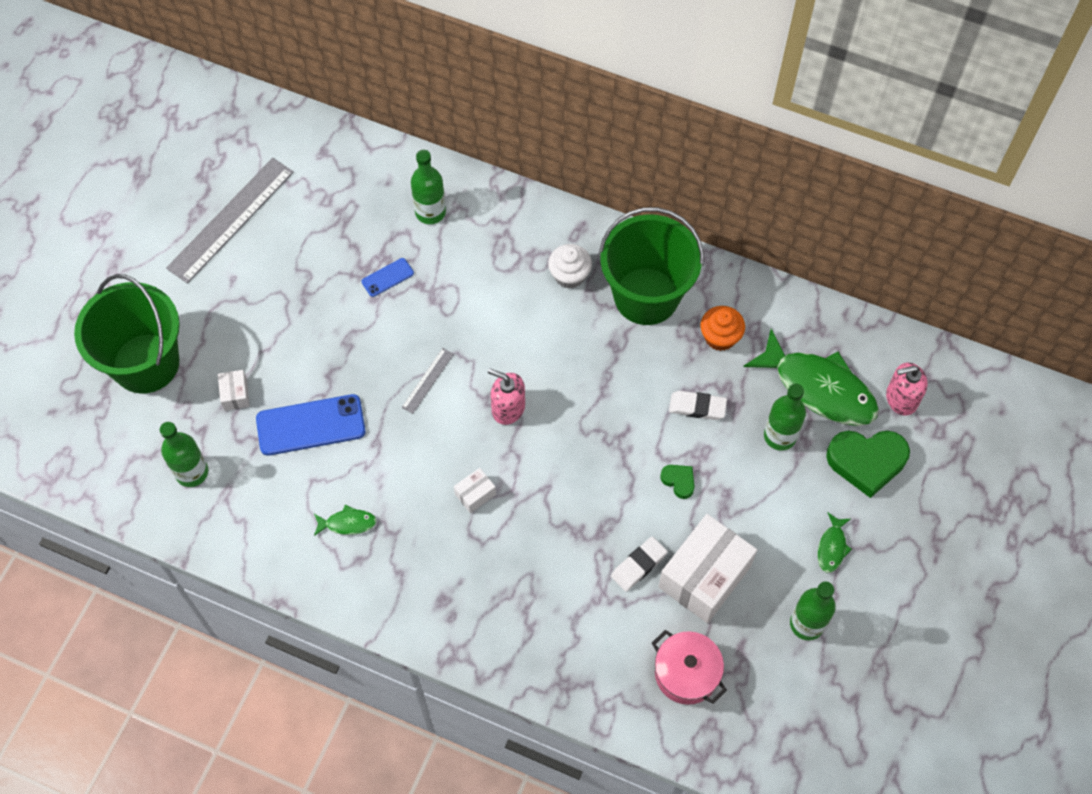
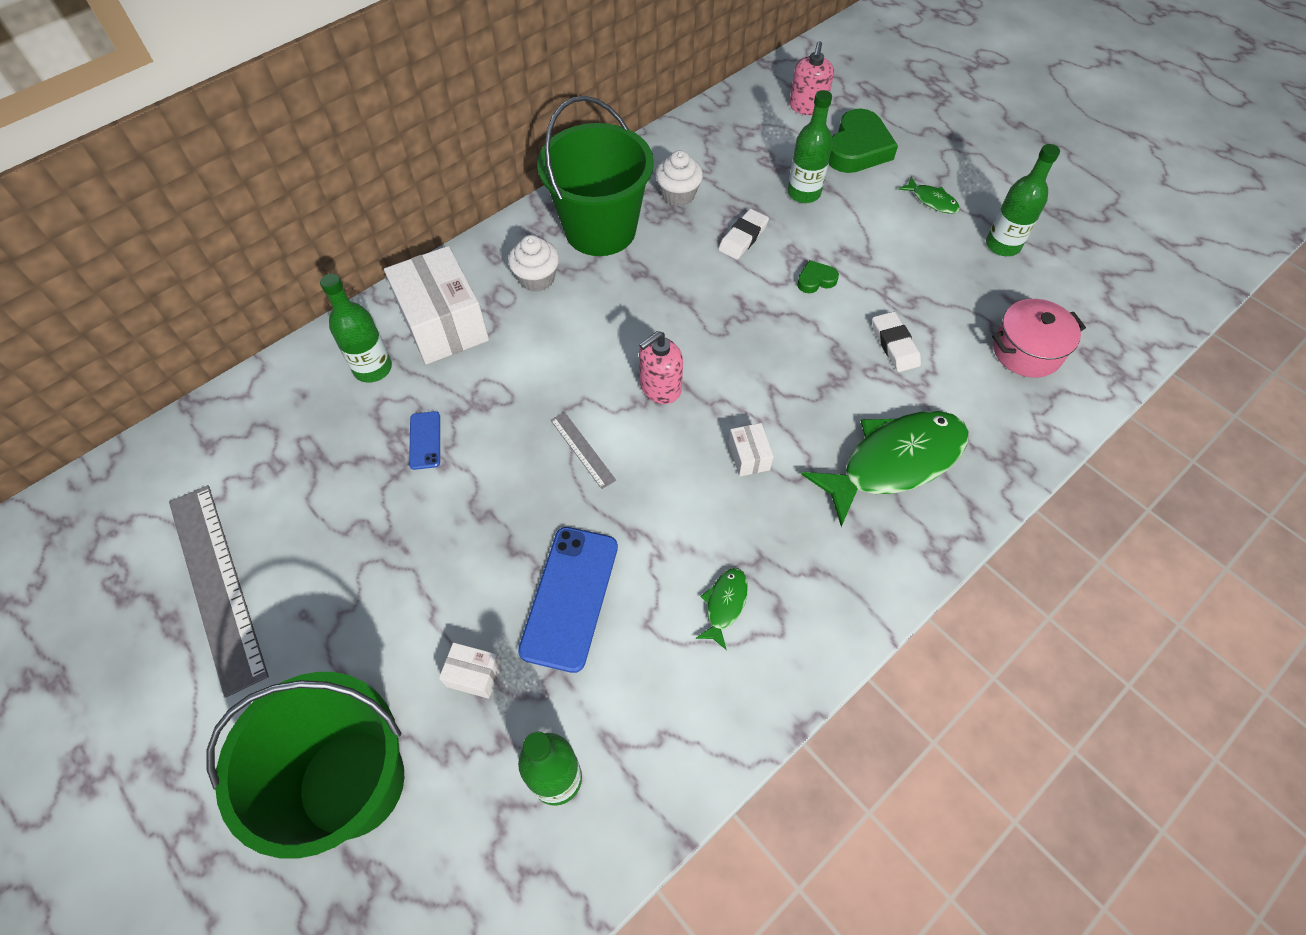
camera: 65 degrees left, 5 degrees down
white box [658,514,757,623] -> white box moved to [384,246,489,364]
orange cupcake [700,306,745,351] -> white cupcake [655,150,703,206]
green fish [743,329,879,426] -> green fish moved to [801,411,969,527]

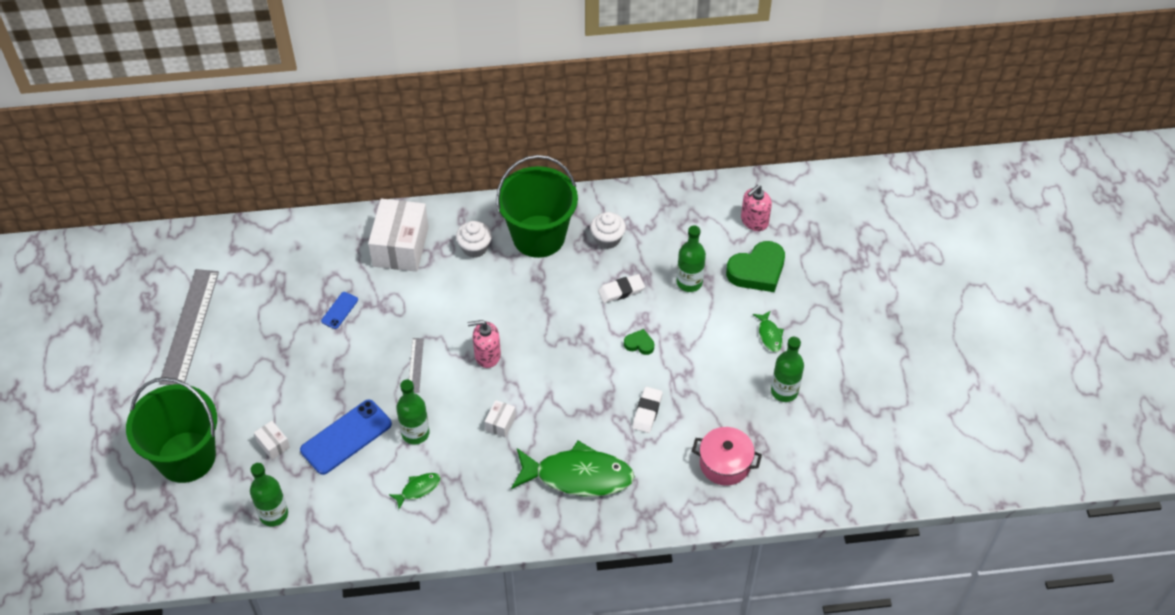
camera: 35 degrees right, 5 degrees down
green bottle [320,274,392,383] -> green bottle moved to [396,380,430,445]

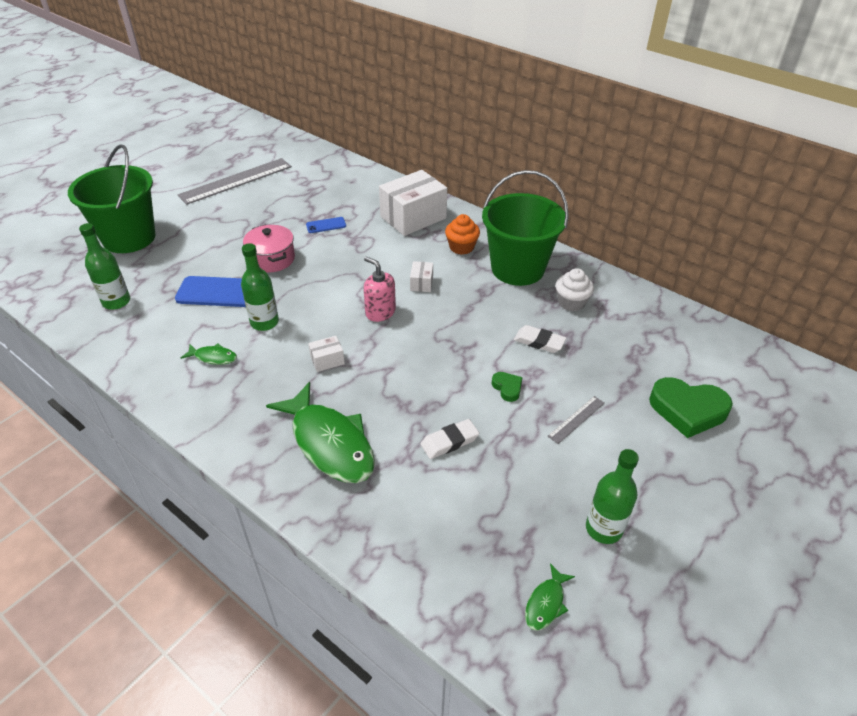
camera: 45 degrees right, 10 degrees down
white box [254,421,290,460] -> white box moved to [410,261,433,292]
grey ruler [409,338,424,393] -> grey ruler moved to [547,396,605,444]
white cupcake [456,221,492,258] -> orange cupcake [445,214,480,255]
green bottle [676,225,706,292] -> none
pink pot [692,427,762,485] -> pink pot moved to [243,225,295,273]
pink soap dispenser [741,185,772,231] -> none
green fish [753,310,784,352] -> green fish moved to [525,563,575,631]

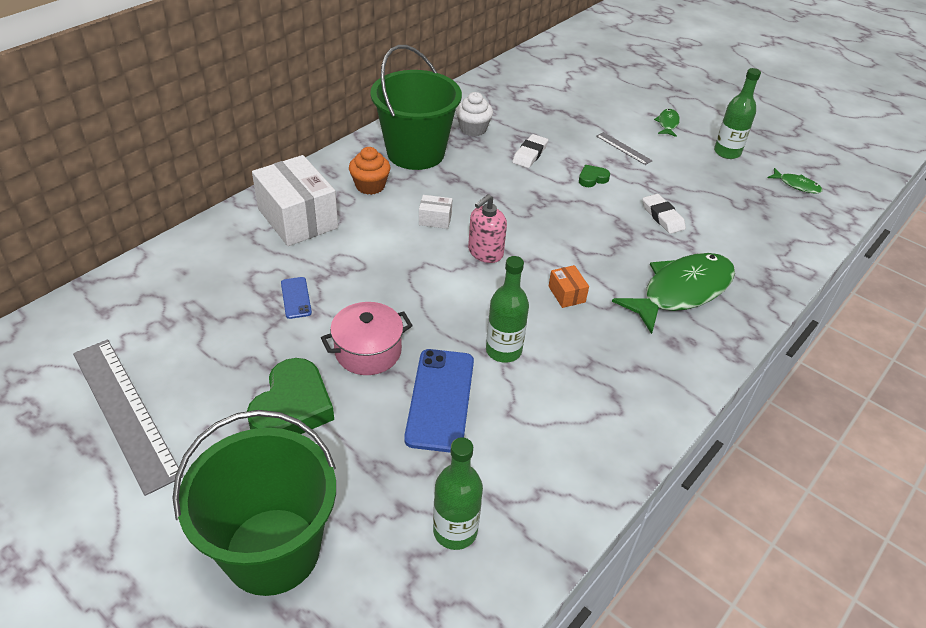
camera: 90 degrees left, 0 degrees up
green fish [181,344,237,365] -> green fish moved to [654,109,680,137]
white box [308,336,345,372] -> orange box [549,265,589,308]
green heart [649,377,733,438] -> green heart moved to [247,358,334,434]

